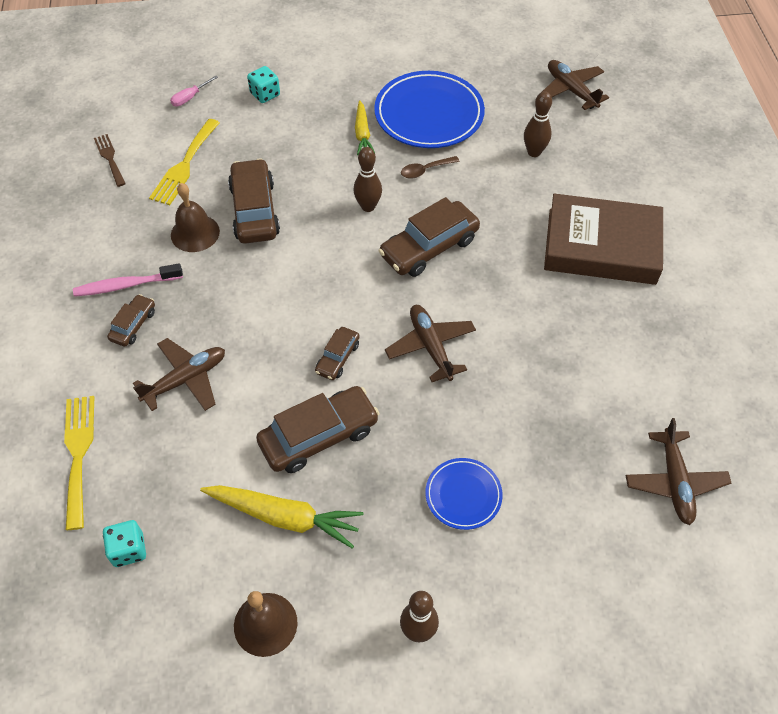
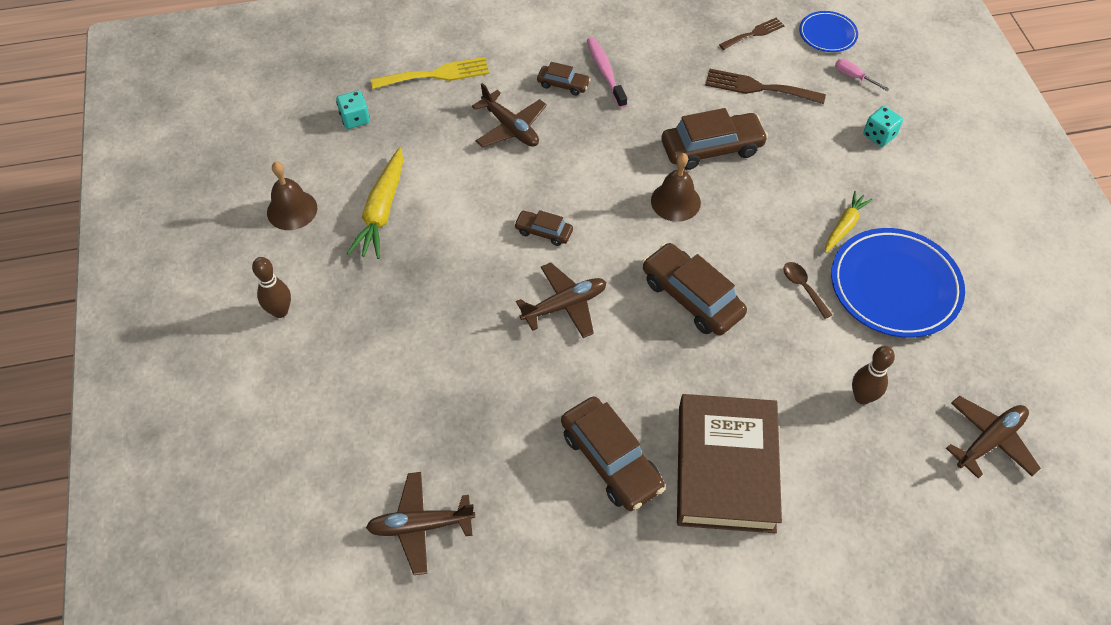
camera: 85 degrees right, 0 degrees up
yellow fork [149,119,220,205] -> brown fork [705,69,826,104]
brown bell [171,183,220,252] -> brown bell moved to [651,153,701,222]
brown car [256,386,380,473] -> brown car moved to [561,396,665,511]
brown bowling pin [353,147,382,212] -> none
yellow carrot [355,100,375,155] -> yellow carrot turned 135 degrees clockwise [825,191,873,253]
blue plate [425,458,503,530] -> blue plate moved to [799,11,858,52]

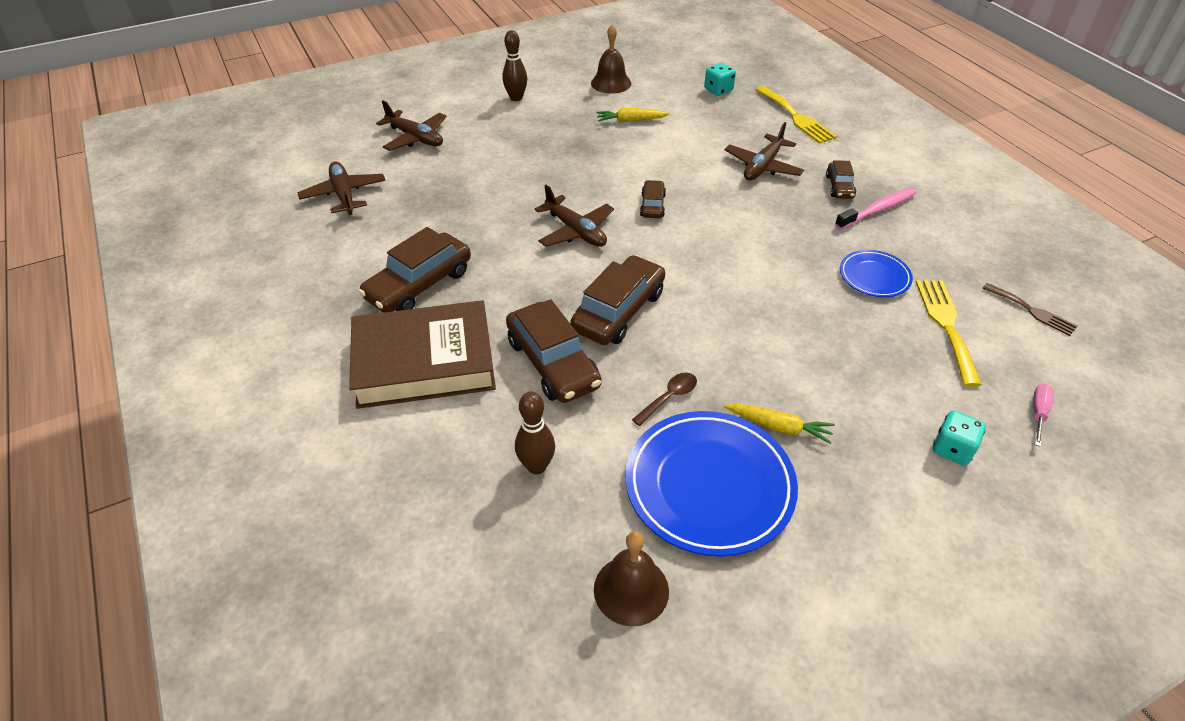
camera: 75 degrees right, 10 degrees down
yellow carrot [347,147,403,259] -> yellow carrot [596,108,670,122], size x0.61
brown bell [651,153,701,222] -> brown bell moved to [594,531,669,627]
brown car [661,108,768,170] -> brown car moved to [506,299,602,403]
brown fork [705,69,826,104] -> yellow fork [916,280,982,387]
blue plate [799,11,858,52] -> blue plate moved to [840,250,913,297]
brown plane [946,396,1041,478] -> brown plane moved to [376,100,447,151]

